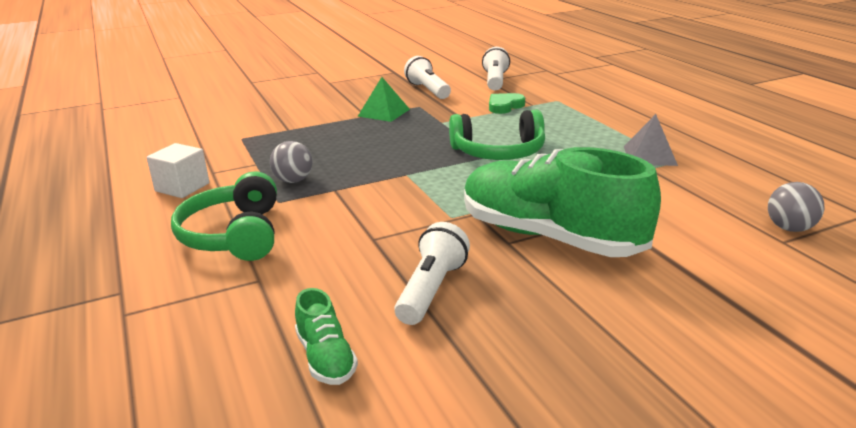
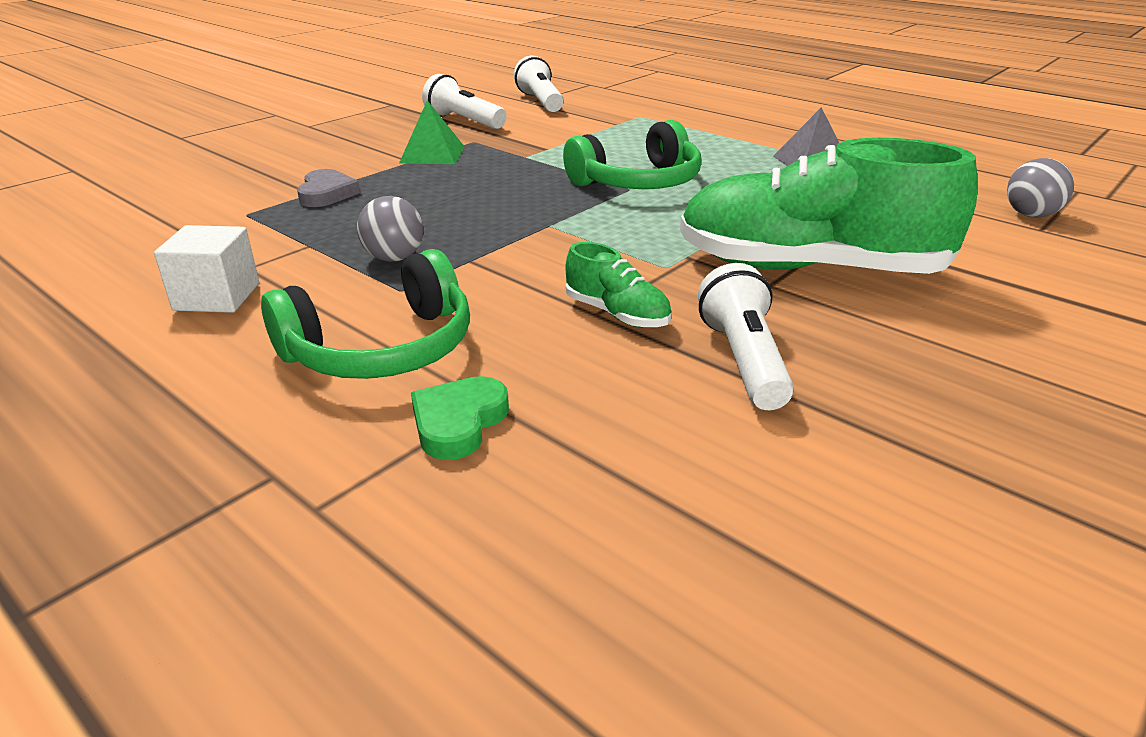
camera: 25 degrees left, 5 degrees up
green headphones [171,172,277,261] -> green headphones turned 90 degrees counterclockwise [261,249,470,379]
green shoe [295,288,358,385] -> green shoe moved to [566,242,672,328]
green heart [489,93,525,114] -> green heart moved to [411,376,509,460]
none -> grey heart [297,169,360,207]

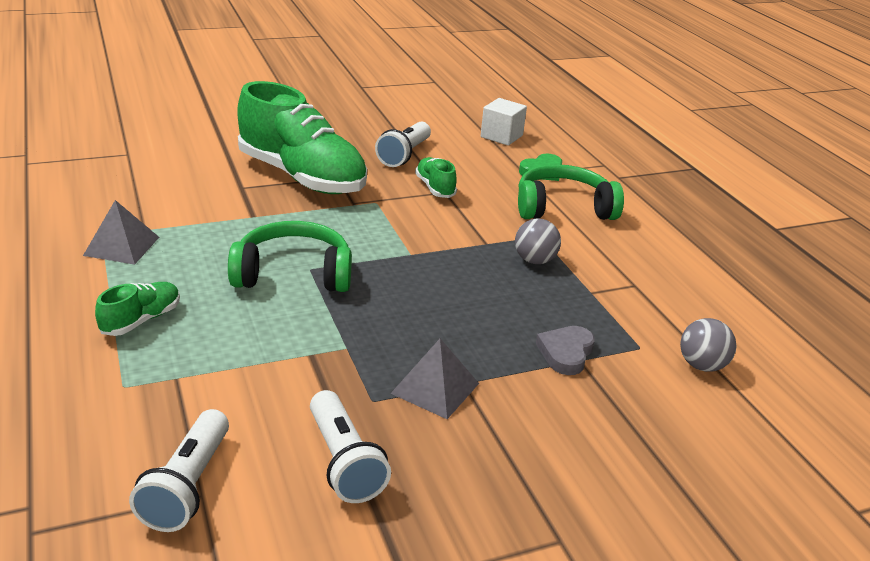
camera: 155 degrees left, 0 degrees up
white cube [154,225,259,313] -> white cube moved to [481,98,527,146]
green pyramid [399,100,464,164] -> grey pyramid [390,339,479,419]
grey ball [1007,158,1074,217] -> grey ball moved to [680,318,736,372]
none -> green shoe [95,282,180,336]

